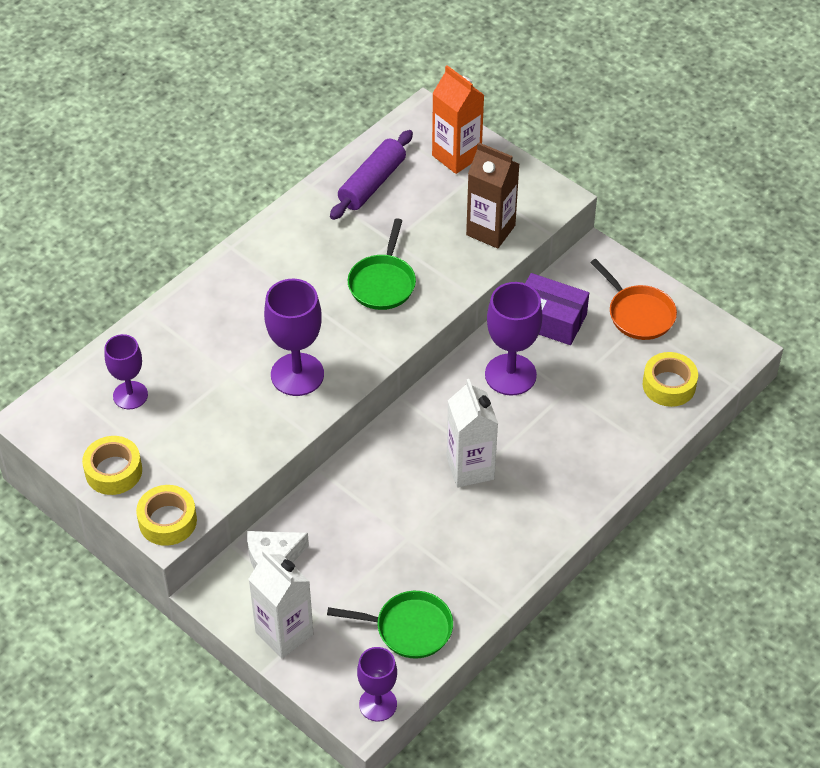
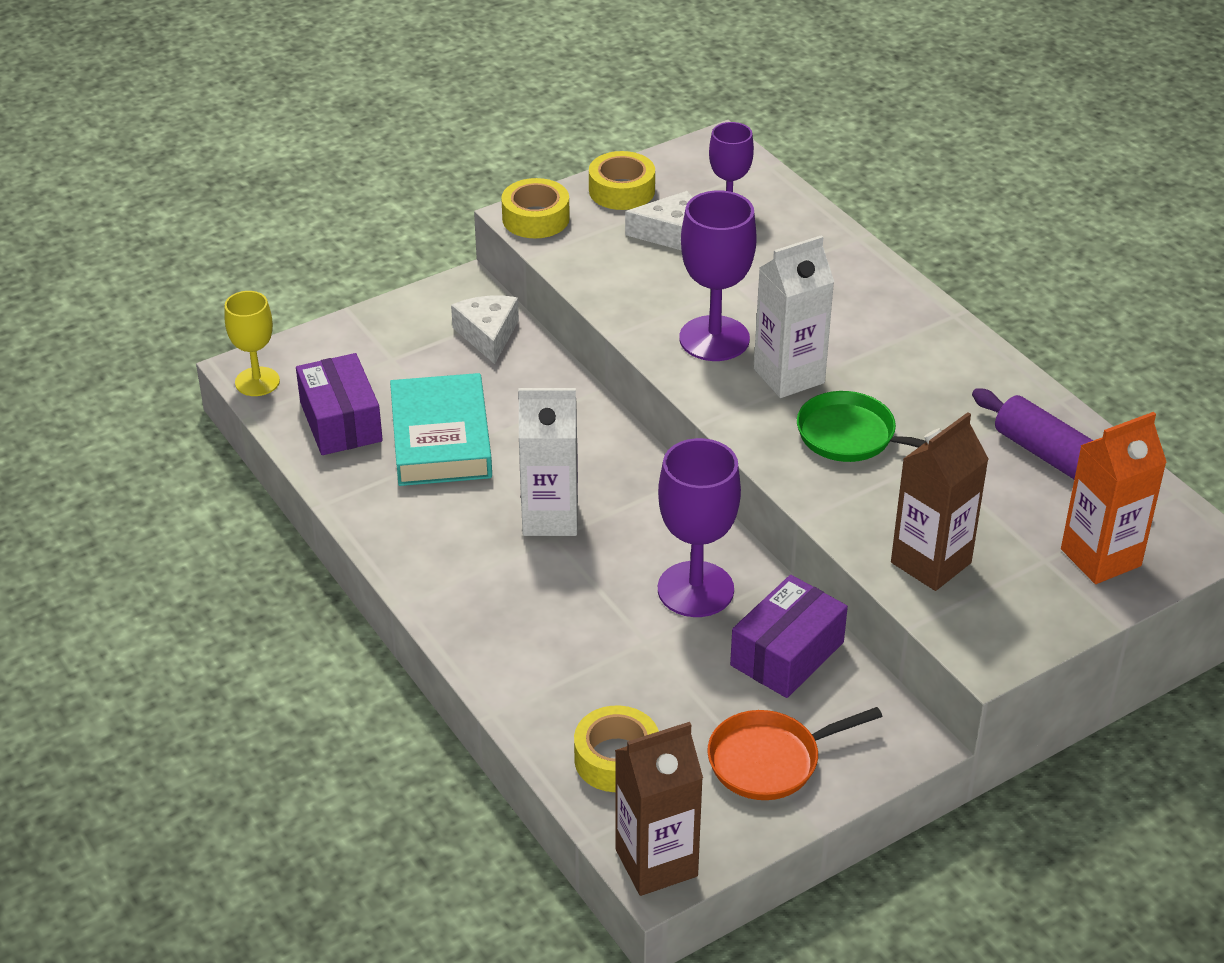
camera: 105 degrees right, 10 degrees down
white carton [248,550,314,658] -> white carton moved to [754,235,834,398]
green pan [327,591,453,658] -> purple box [296,353,383,455]
purple goblet [357,647,397,721] -> yellow goblet [224,291,280,396]
none -> turquoise book [390,373,492,486]
none -> brown carton [615,722,703,896]
none -> white cheese [625,191,693,250]

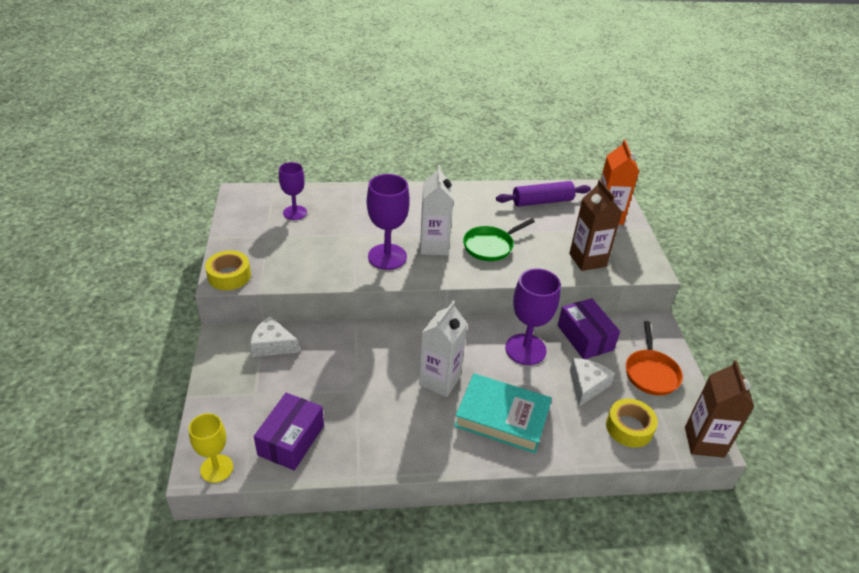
camera: 65 degrees left, 0 degrees up
purple box [296,353,383,455] -> purple box turned 75 degrees counterclockwise [254,393,324,470]
turquoise book [390,373,492,486] -> turquoise book moved to [454,373,552,453]
yellow tape [589,151,655,210] -> none
white cheese [625,191,693,250] -> white cheese moved to [570,358,615,406]

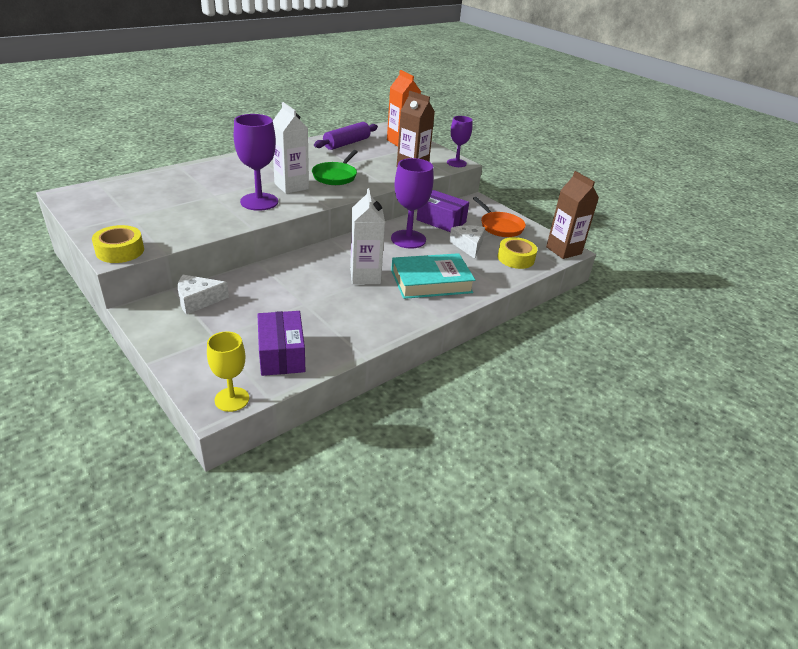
camera: 35 degrees left, 5 degrees down
purple goblet [279,162,307,220] -> purple goblet moved to [447,116,473,167]

